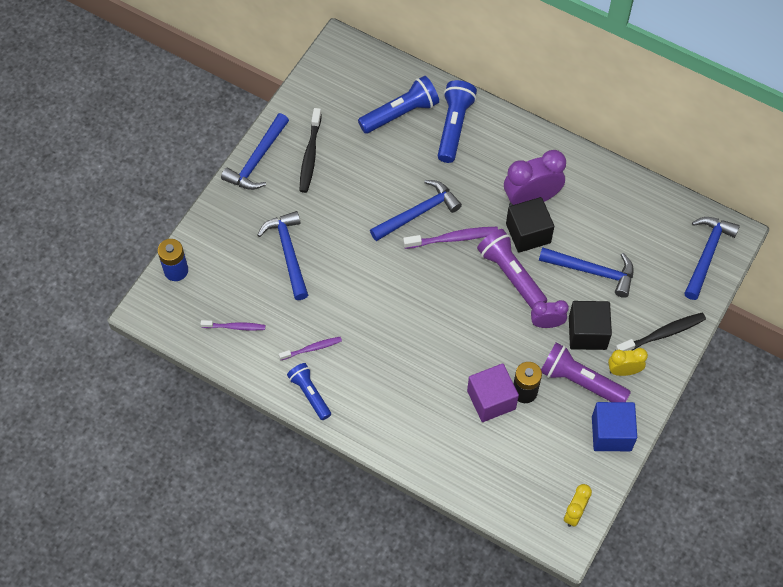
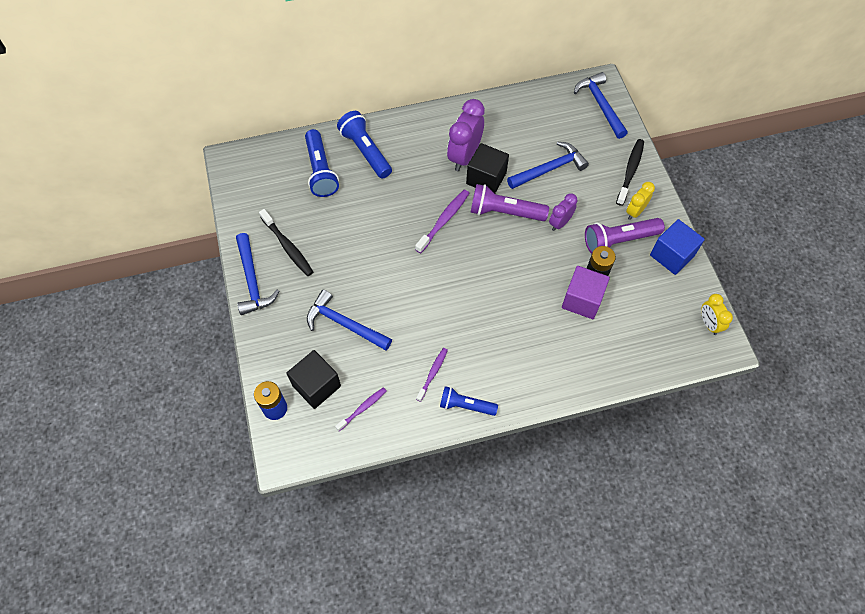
camera: 45 degrees left, 0 degrees up
blue flashlight [358,76,439,134] -> blue flashlight turned 150 degrees clockwise [305,129,339,197]
blue hammer [370,180,462,241] -> none
black cube [569,301,612,350] -> black cube moved to [286,350,341,409]

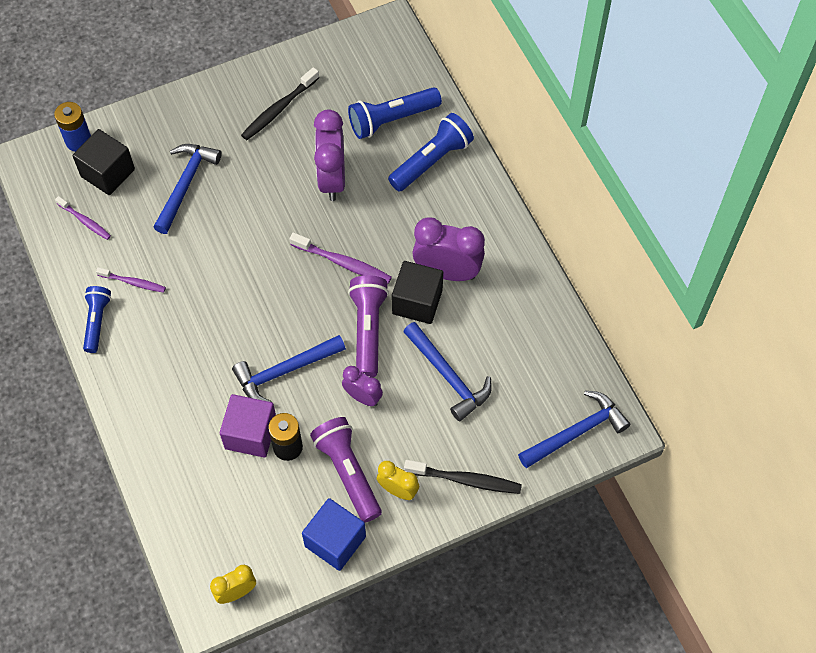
camera: 80 degrees right, 0 degrees up
blue hammer [236,233,280,315] -> blue hammer moved to [232,335,346,402]
none -> purple clock [314,110,345,201]

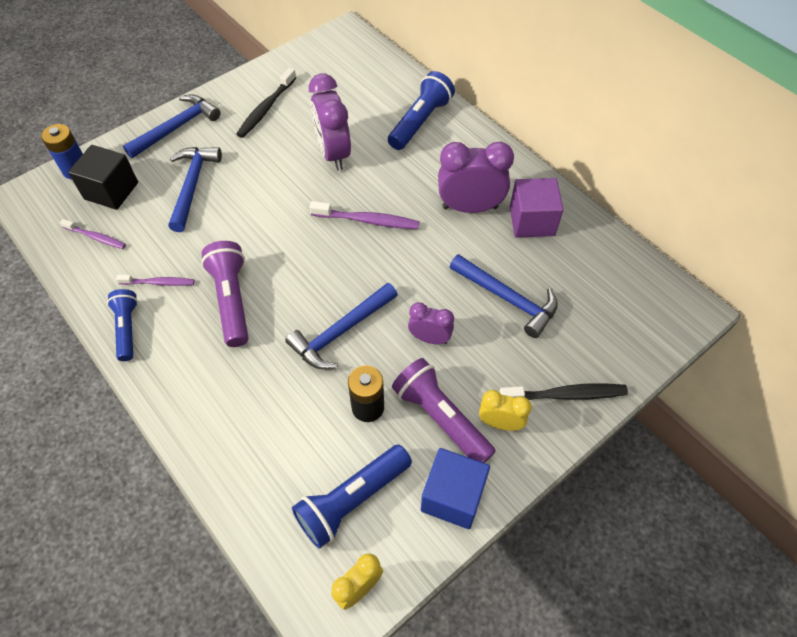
camera: 15 degrees left, 5 degrees down
purple cube [220,394,276,458] -> purple cube moved to [510,178,564,237]
blue flashlight [348,87,442,139] -> blue flashlight moved to [292,445,412,549]
purple flashlight [348,275,389,378] -> purple flashlight moved to [201,241,249,347]
black cube [392,261,443,324] -> none
blue hammer [518,391,630,468] -> blue hammer moved to [123,95,220,158]

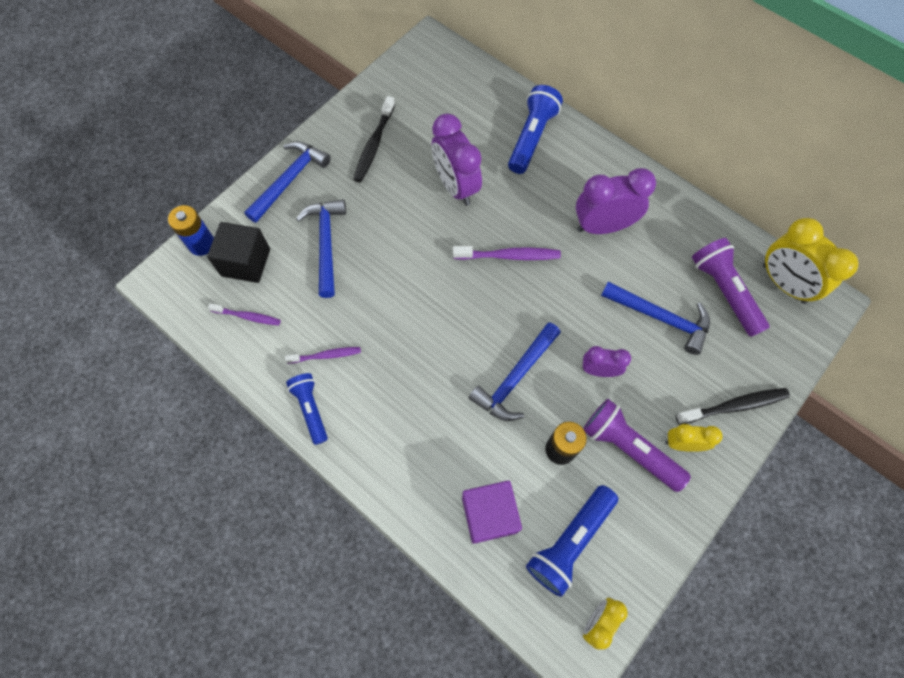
camera: 10 degrees left, 10 degrees up
purple flashlight [201,241,249,347] -> purple flashlight moved to [692,238,770,337]
blue cube [421,448,490,529] -> none
purple cube [510,178,564,237] -> purple cube moved to [462,481,522,544]
none -> yellow clock [763,218,858,304]

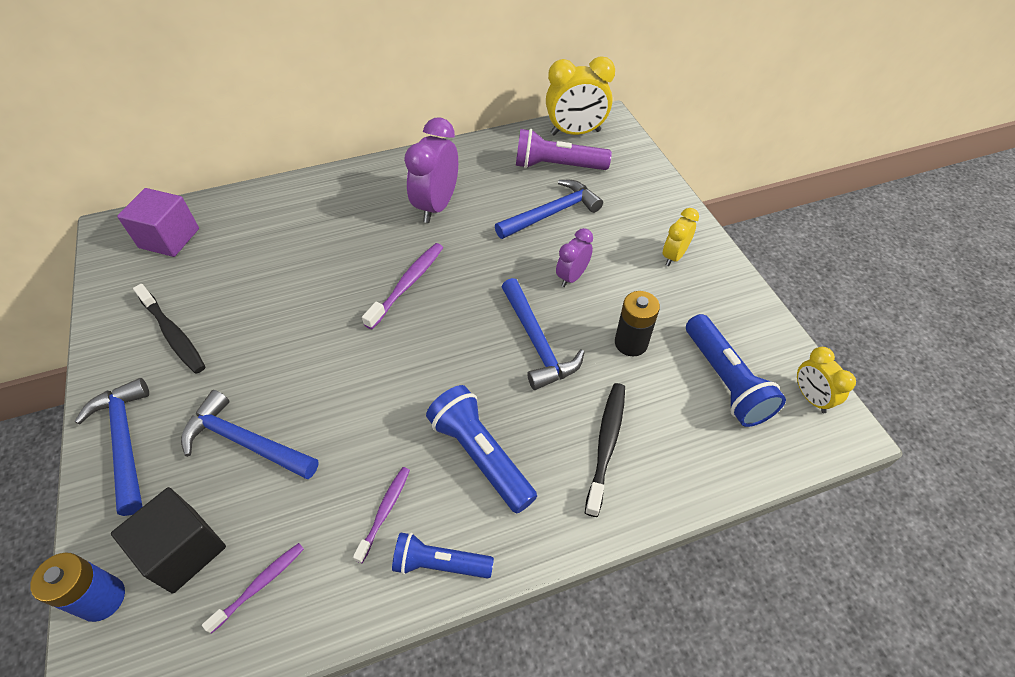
camera: 60 degrees left, 15 degrees down
purple clock [432,114,482,206] -> none
purple cube [462,481,522,544] -> purple cube moved to [117,188,199,257]
blue flashlight [508,85,563,174] -> blue flashlight moved to [426,385,537,513]
purple flashlight [583,399,691,492] -> none
black toothbrush [676,388,790,425] -> black toothbrush moved to [585,383,625,517]

